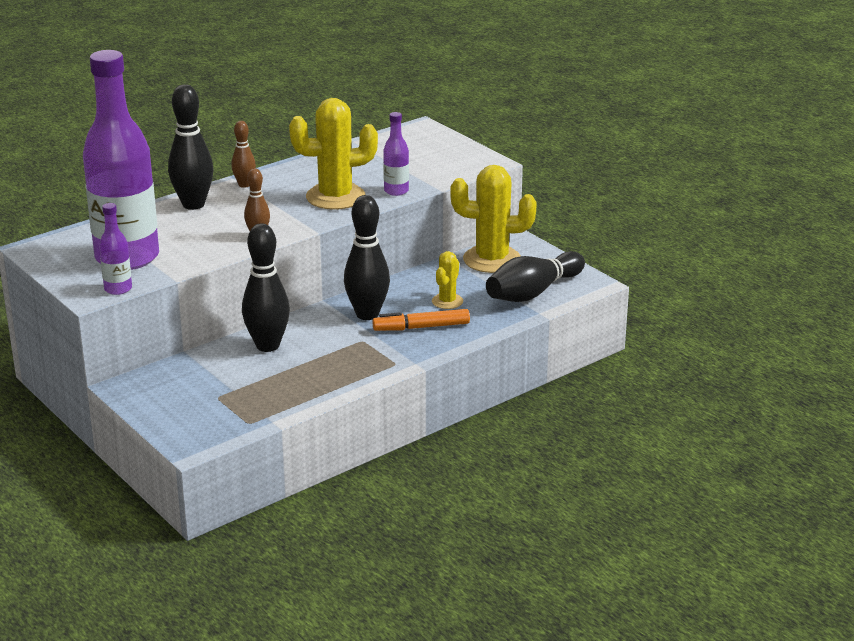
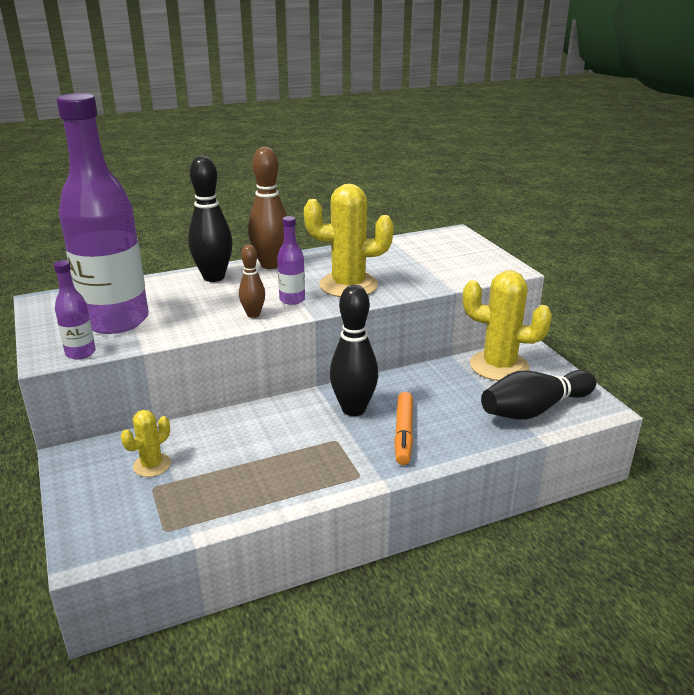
camera: 15 degrees right, 0 degrees up
brown bowling pin [231,121,256,188] -> brown bowling pin [248,147,287,269], size x1.80
black bowling pin [242,223,290,352] -> none
orange marker [372,309,470,331] -> orange marker turned 90 degrees counterclockwise [394,392,413,465]
purple bottle [383,112,409,196] -> purple bottle moved to [277,216,305,305]
yellow cactus [432,251,463,309] -> yellow cactus moved to [121,410,171,477]

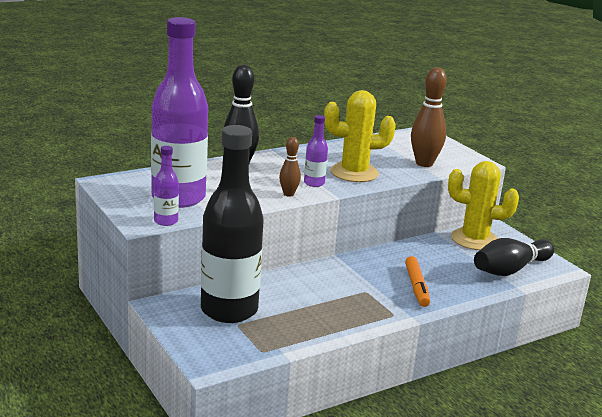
camera: 10 degrees left, 5 degrees down
yellow cactus [121,410,171,477] -> black bottle [201,125,264,323]
brown bowling pin [248,147,287,269] -> brown bowling pin moved to [411,67,447,167]
black bowling pin [330,285,378,416] -> none

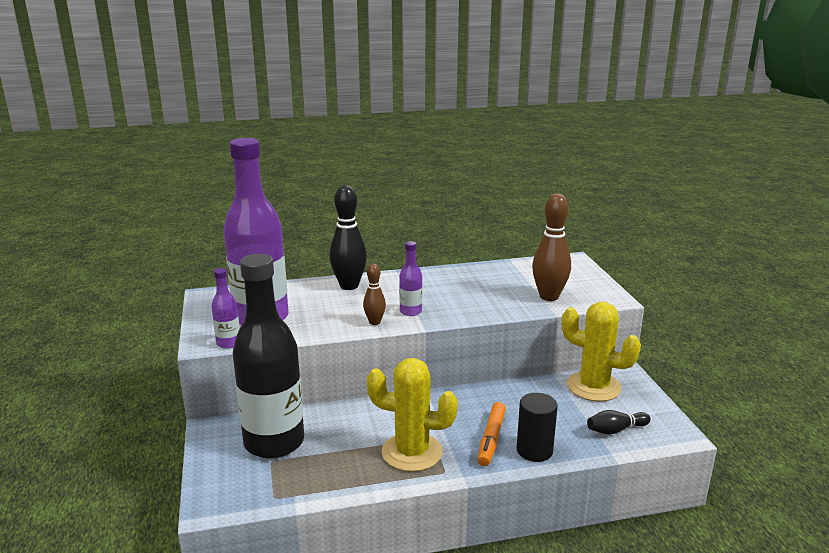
camera: 20 degrees right, 0 degrees up
yellow cactus [324,90,396,182] -> yellow cactus moved to [367,358,458,472]
black bowling pin [474,238,555,276] -> black bowling pin [587,410,651,435], size x0.55
none -> black cylinder [517,393,558,462]

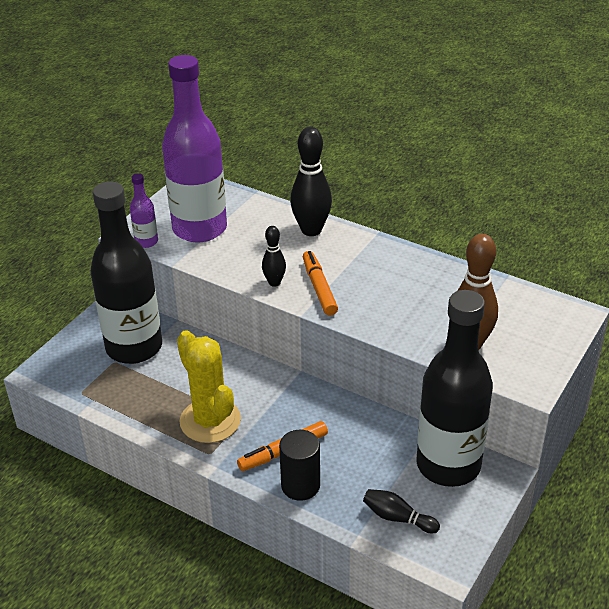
camera: 45 degrees right, 15 degrees up
brown bowling pin [363,264,386,325] -> black bowling pin [262,226,286,287]
purple bottle [399,241,422,316] -> orange marker [303,251,338,316]
yellow cactus [562,301,641,402] -> black bottle [416,290,493,487]

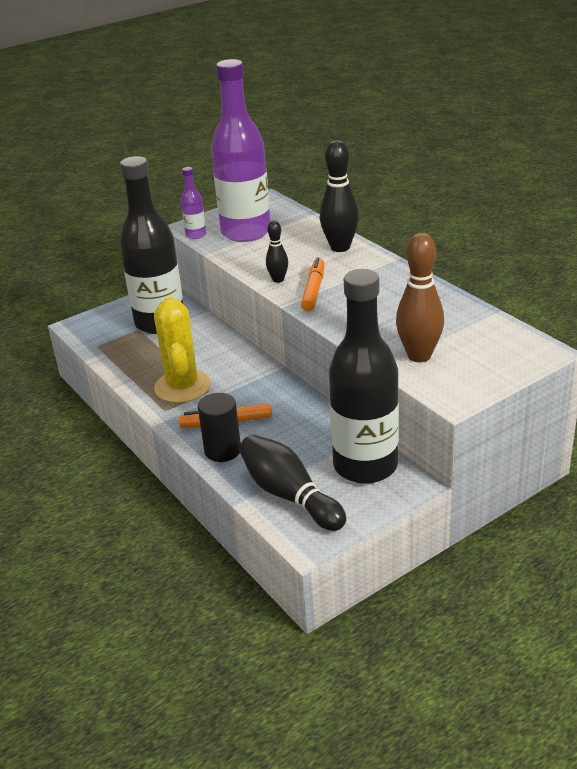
camera: 25 degrees right, 5 degrees down
black bowling pin [363,489,440,533] -> black bowling pin [239,434,346,531], size x1.80

